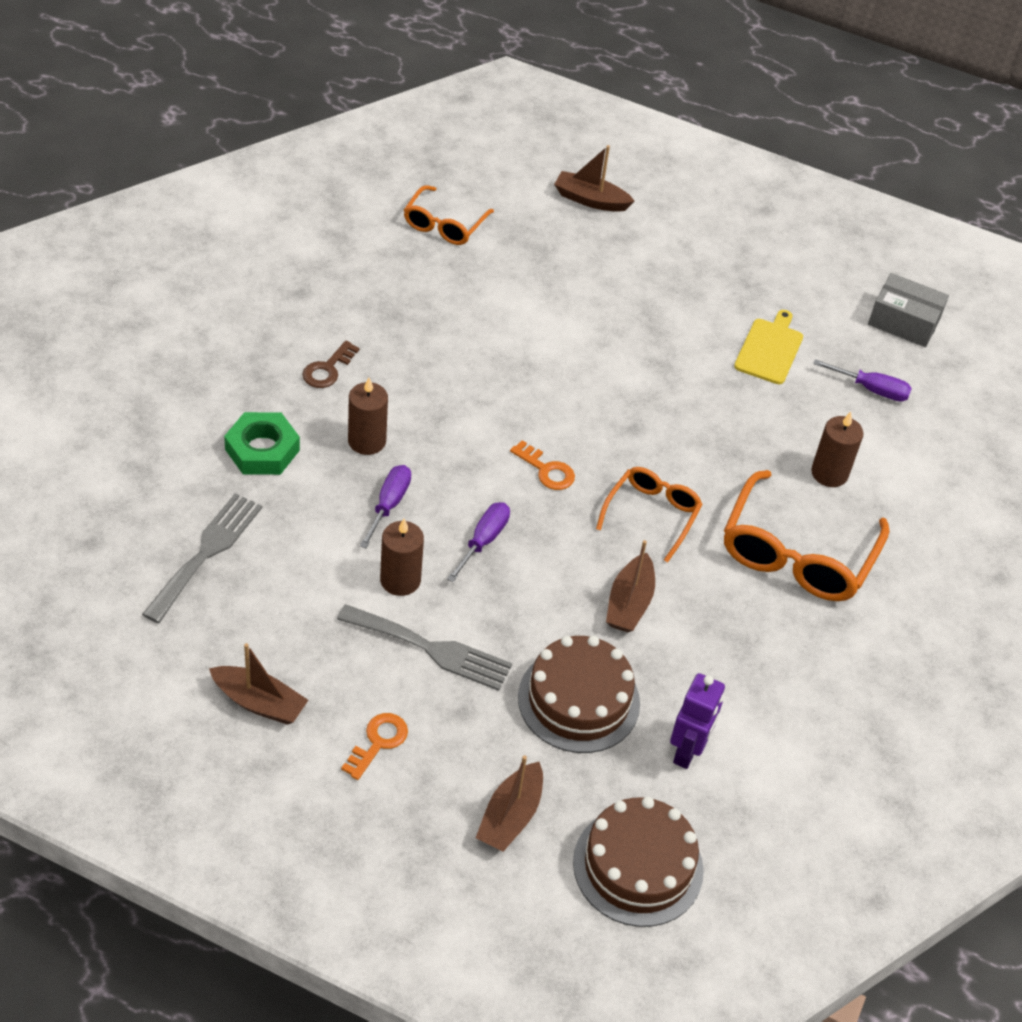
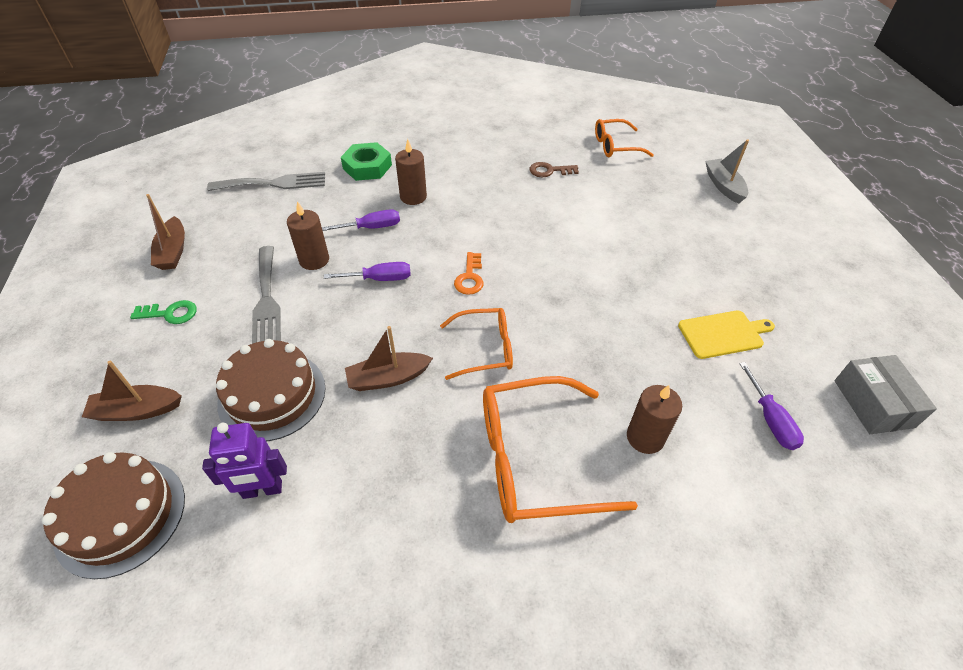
camera: 60 degrees right, 0 degrees up
brown key [302,340,360,388] -> brown key moved to [530,162,579,177]
orange key [341,713,408,780] -> green key [130,300,197,324]
brown boat [554,145,635,212] -> grey boat [705,139,749,204]

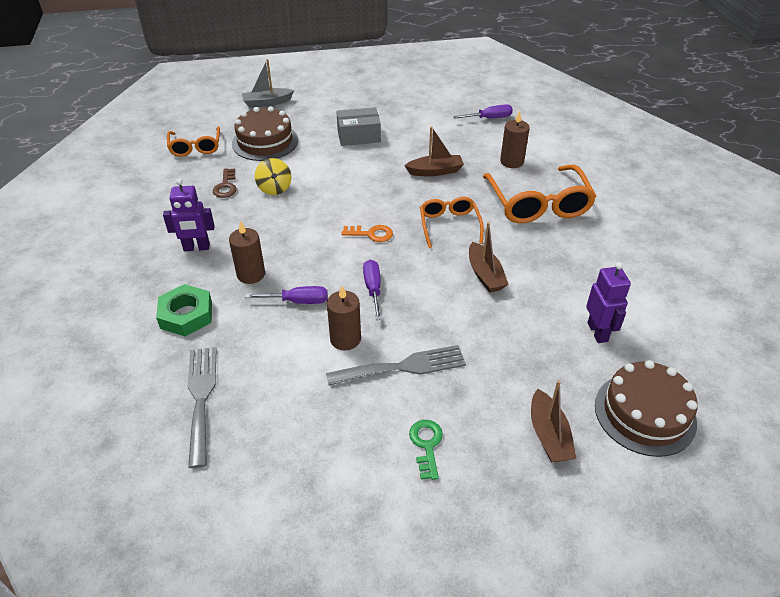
camera: 90 degrees left, 5 degrees down
brown boat [146,194,185,270] -> brown boat moved to [404,126,464,176]
brown cake [216,339,326,441] -> brown cake moved to [232,107,298,161]
purple screwdriver [322,209,400,231] -> purple screwdriver turned 105 degrees clockwise [245,286,328,304]
yellow cutting board [678,310,775,359] -> none
grey box [834,355,937,434] -> grey box moved to [336,107,381,146]
none -> purple robot [163,178,215,251]
none -> yellow spinning top [255,158,292,195]

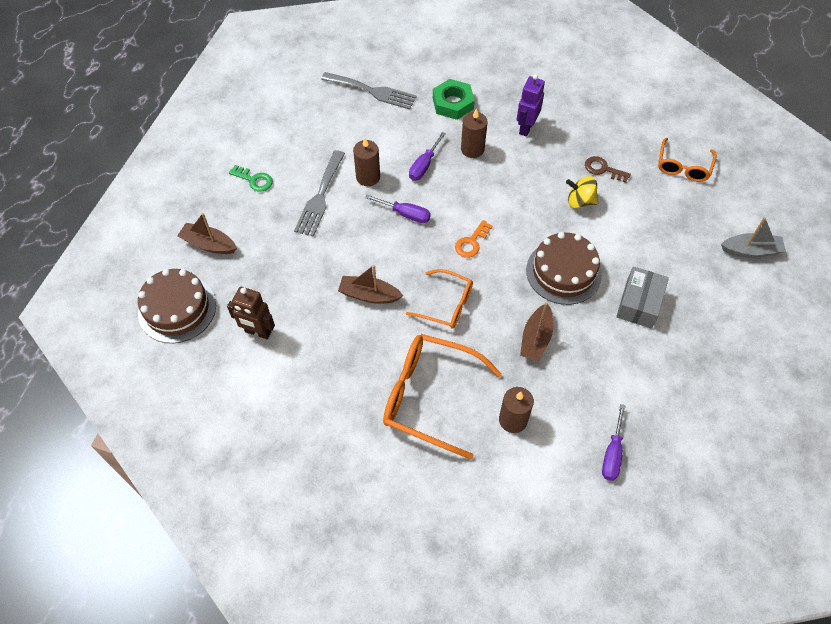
camera: 120 degrees right, 15 degrees up
orange glasses [167,127,220,157] -> orange glasses turned 90 degrees counterclockwise [658,137,717,182]
brown cake [232,107,298,161] -> brown cake moved to [526,232,602,305]
grey boat [242,59,294,108] -> grey boat turned 75 degrees clockwise [721,217,786,257]
purple robot [586,262,631,343] -> brown robot [227,287,275,339]

